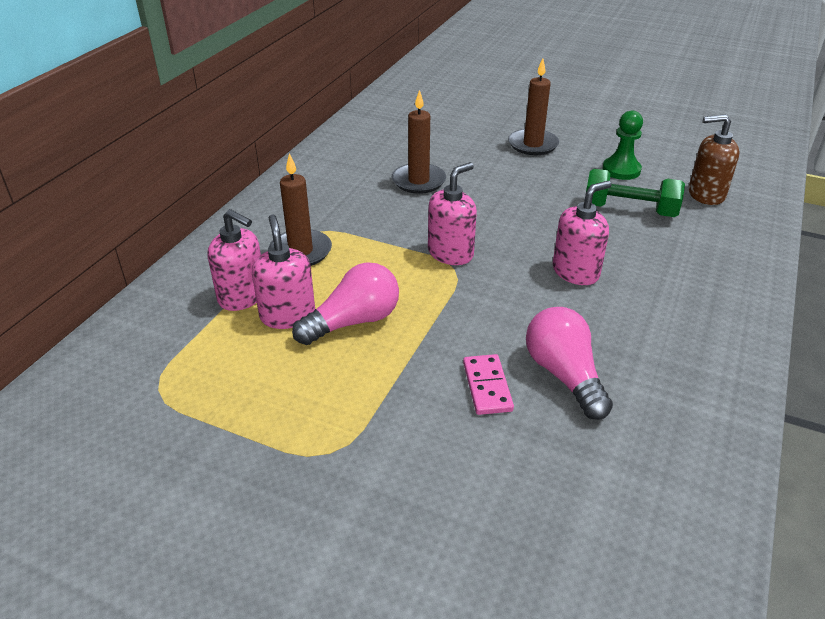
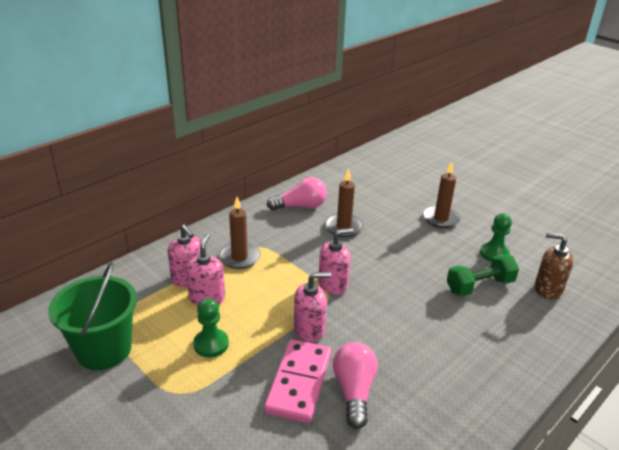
camera: 20 degrees right, 5 degrees down
pink light bulb [292,262,399,345] -> pink light bulb moved to [267,177,327,210]
pink domino [463,354,514,415] -> pink domino [264,339,331,423], size x1.83
pink soap dispenser [553,181,612,285] -> pink soap dispenser moved to [294,272,331,342]
green dumbbell [586,169,685,217] -> green dumbbell turned 60 degrees counterclockwise [447,254,519,296]
none -> green bucket [48,262,137,370]
none -> green pawn [193,298,229,357]

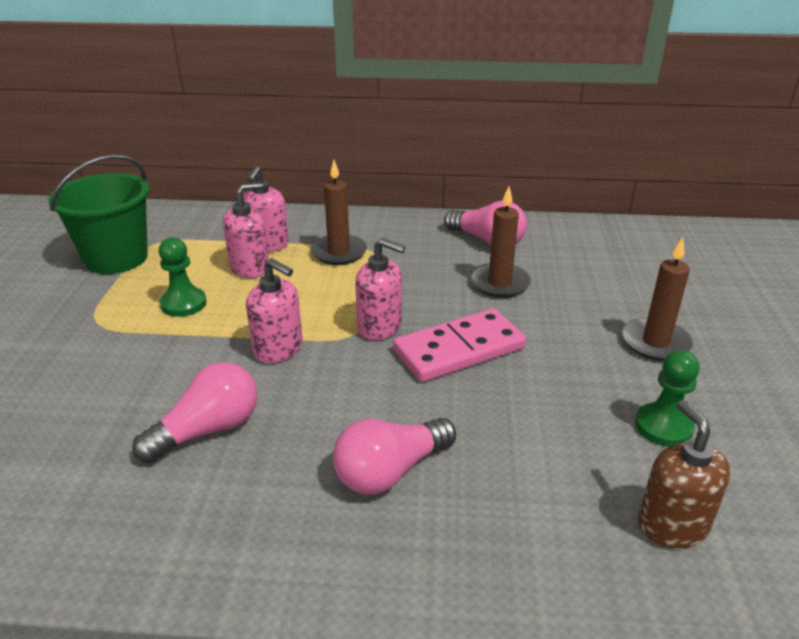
camera: 50 degrees right, 0 degrees up
pink domino [264,339,331,423] -> pink domino moved to [393,309,526,382]
green dumbbell [447,254,519,296] -> none
none -> pink light bulb [333,418,456,495]

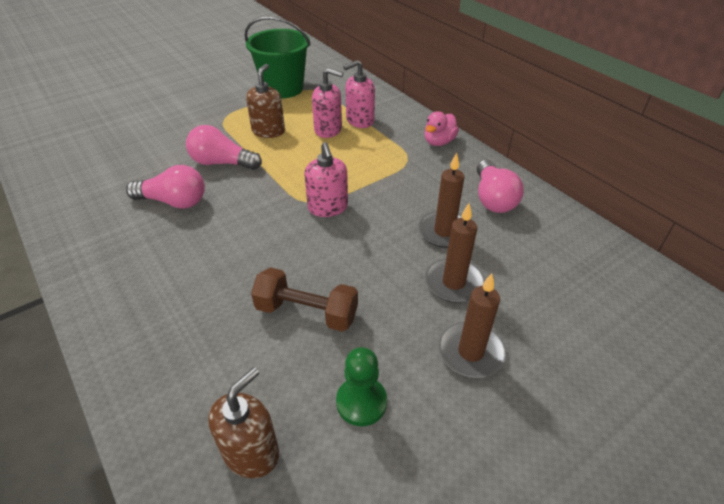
camera: 50 degrees right, 10 degrees up
green pawn [159,237,207,317] -> brown soap dispenser [246,64,285,138]
pink soap dispenser [246,258,303,363] -> none
brown candle [310,160,367,265] -> brown candle moved to [425,203,485,303]
pink light bulb [333,418,456,495] -> pink light bulb moved to [186,125,262,170]
pink domino [393,309,526,382] -> none
none -> brown dumbbell [251,267,358,332]
none -> pink duck [424,111,459,146]

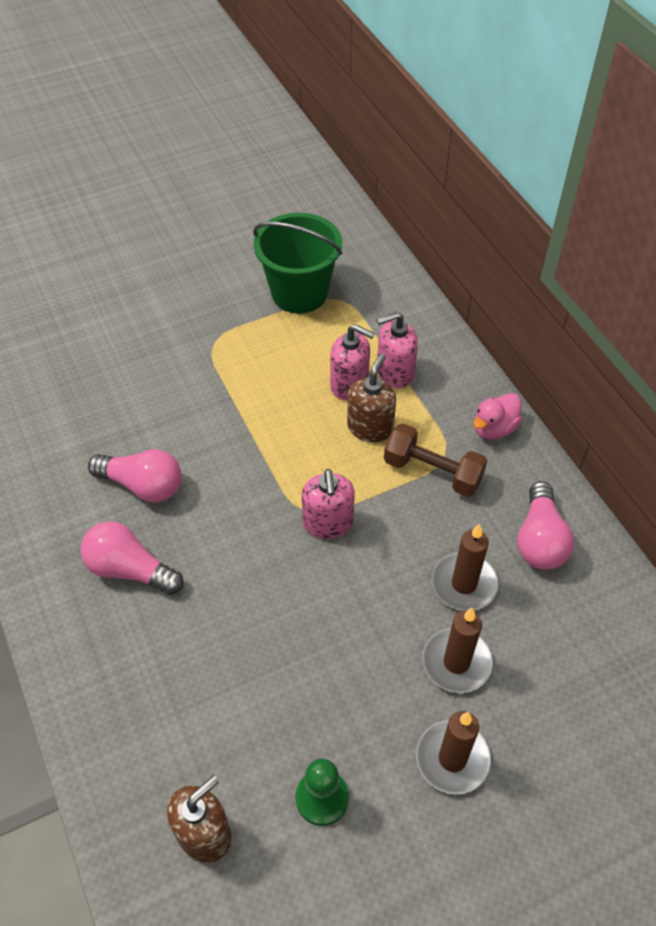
camera: 10 degrees right, 10 degrees up
pink light bulb [186,125,262,170] -> pink light bulb moved to [81,521,184,595]
brown soap dispenser [246,64,285,138] -> brown soap dispenser moved to [347,353,396,443]
brown dumbbell [251,267,358,332] -> brown dumbbell moved to [384,424,487,497]

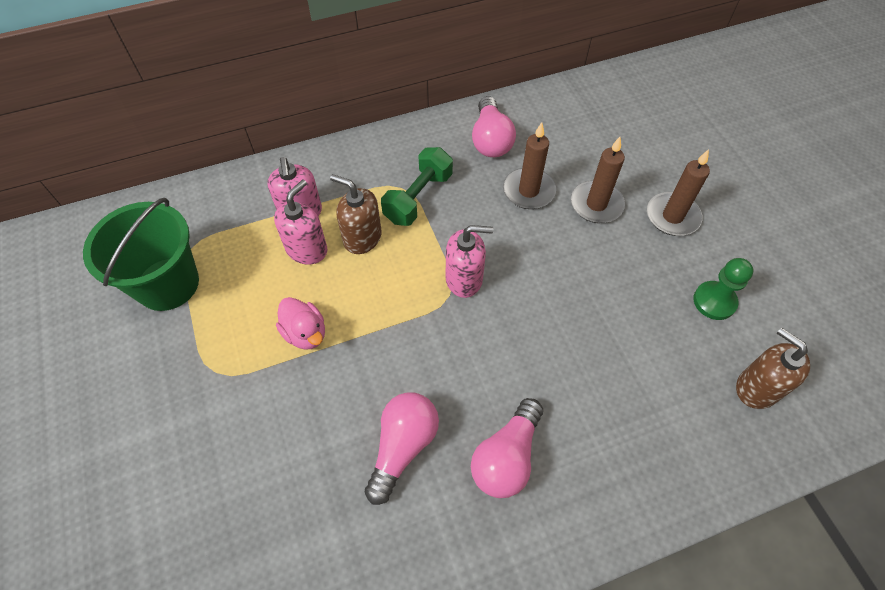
camera: 85 degrees left, 5 degrees up
brown dumbbell [384,424,487,497] -> green dumbbell [381,147,453,226]
pink duck [473,393,522,440] -> pink duck moved to [276,297,325,350]
pink light bulb [517,481,574,570] -> pink light bulb turned 75 degrees clockwise [472,96,516,157]

